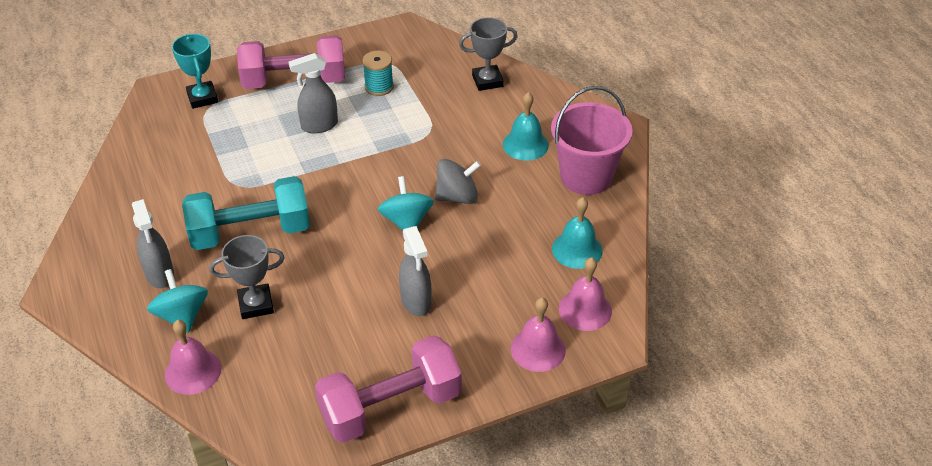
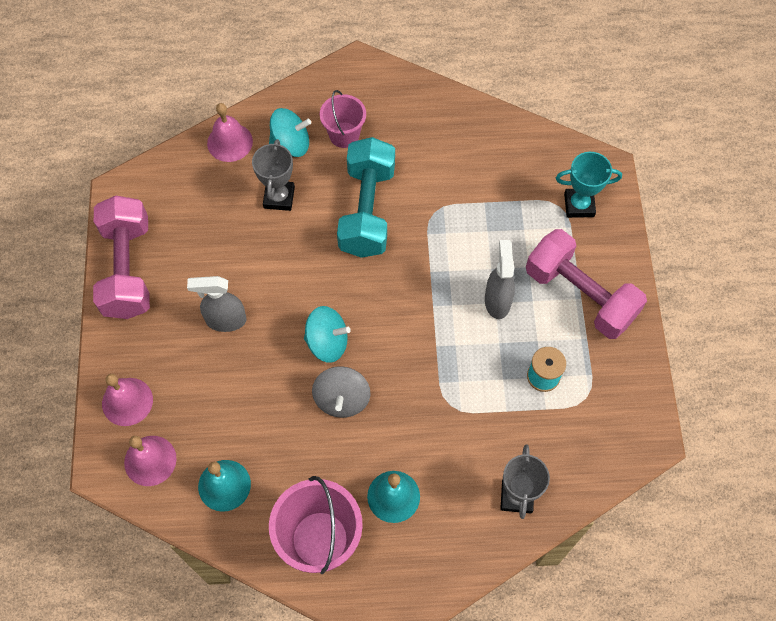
camera: 110 degrees right, 20 degrees up
grey spray bottle [132,199,174,288] -> pink bucket [320,90,366,148]
pink dumbbell [237,35,345,89] -> pink dumbbell turned 60 degrees counterclockwise [526,229,647,339]

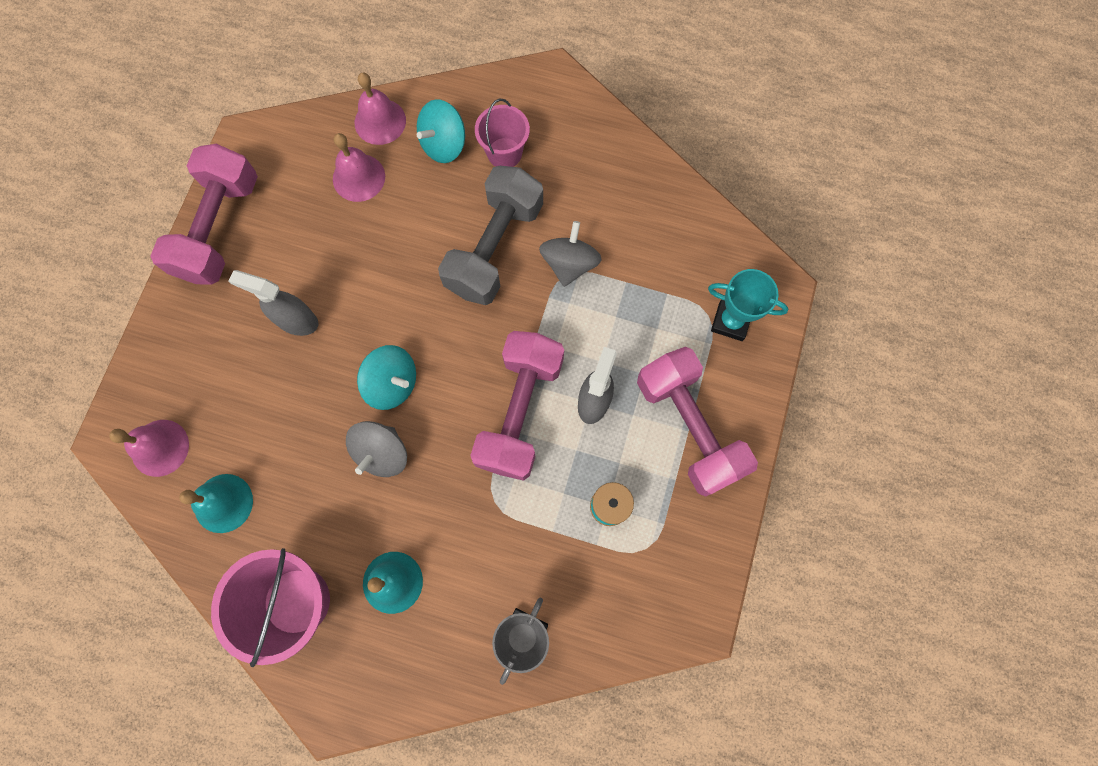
camera: 20 degrees right, 10 degrees up
pink bell [102,374,153,426] -> pink bell moved to [333,133,385,202]
grey trophy [252,139,295,211] -> none
turquoise spinning top [269,108,311,157] -> turquoise spinning top turned 120 degrees clockwise [417,99,465,163]
turquoise dumbbell [337,137,395,258] -> grey dumbbell [438,166,543,305]
none -> pink dumbbell [470,331,564,481]
none -> grey spinning top [539,221,602,287]

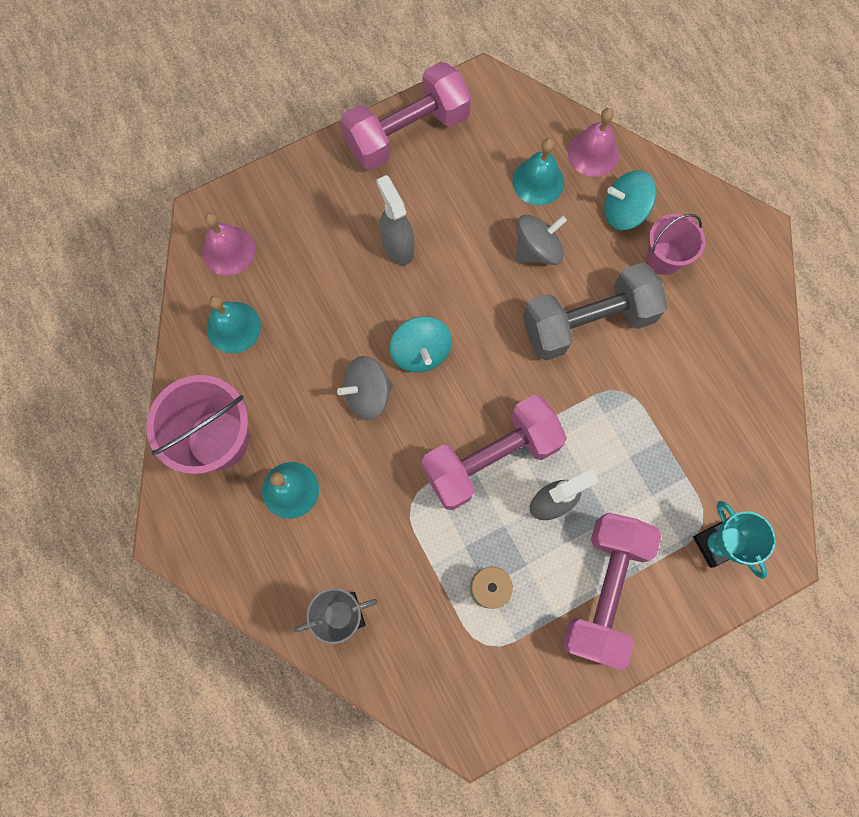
camera: 45 degrees right, 0 degrees up
pink bell [333,133,385,202] -> turquoise bell [512,138,564,206]
grey spinning top [539,221,602,287] -> grey spinning top moved to [516,215,567,265]

